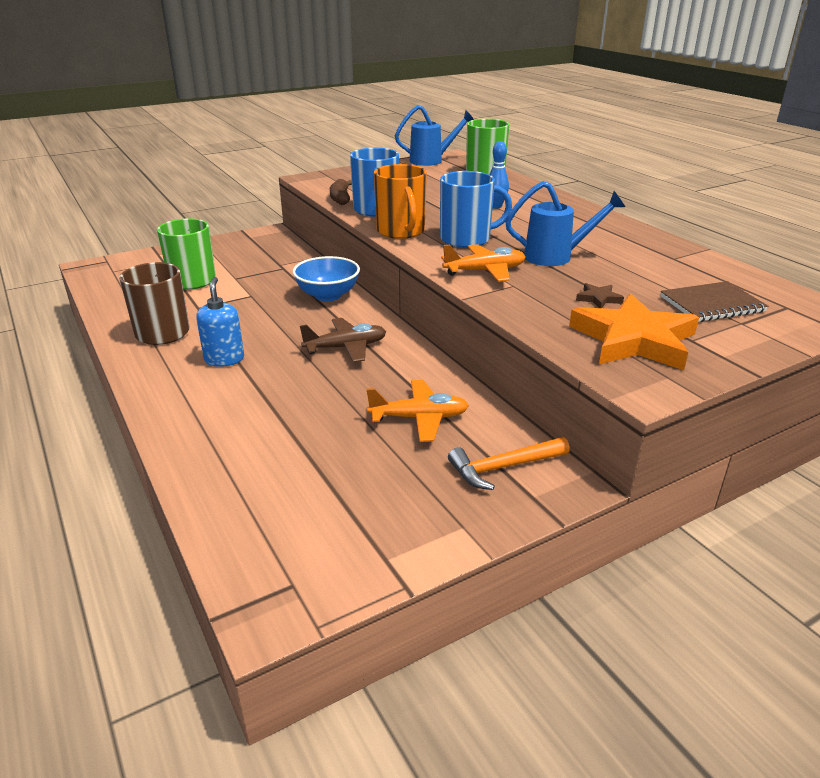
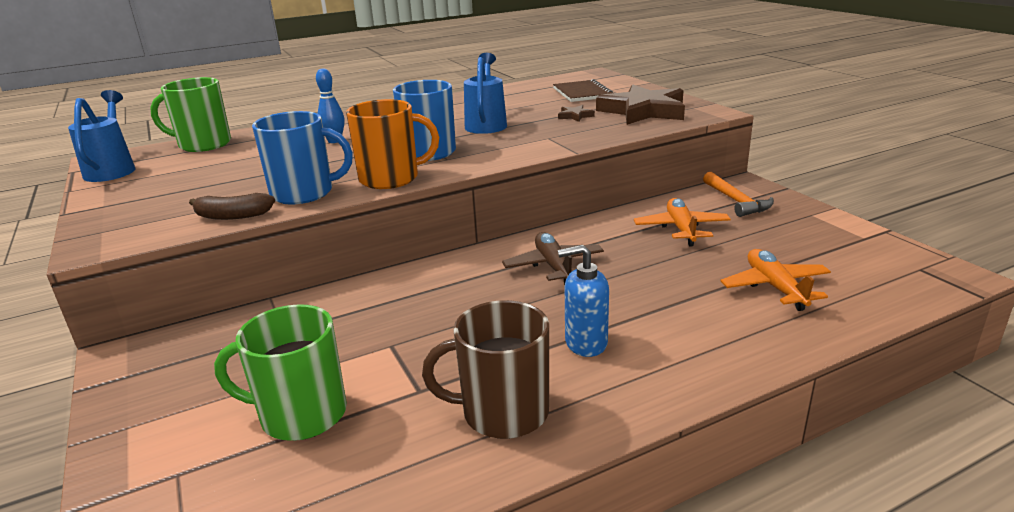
camera: 85 degrees left, 5 degrees down
blue bowl [292,256,360,301] -> none
orange plane [441,244,525,282] -> orange plane moved to [721,249,831,311]
orange star [569,293,699,370] -> brown star [596,84,685,125]

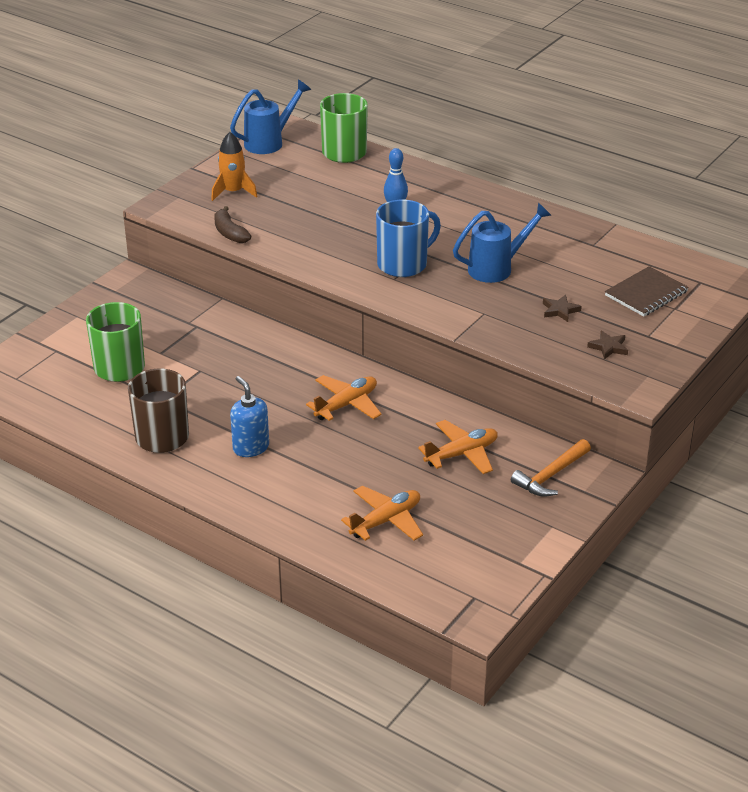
camera: 60 degrees right, 10 degrees up
blue mug [252,111,353,204] -> none
orange mug [346,99,439,189] -> none
brown plane [502,232,604,285] -> orange plane [306,375,382,421]
brown star [596,84,685,125] -> brown star [587,331,628,359], size x0.40
none -> orange rocket [211,132,257,201]

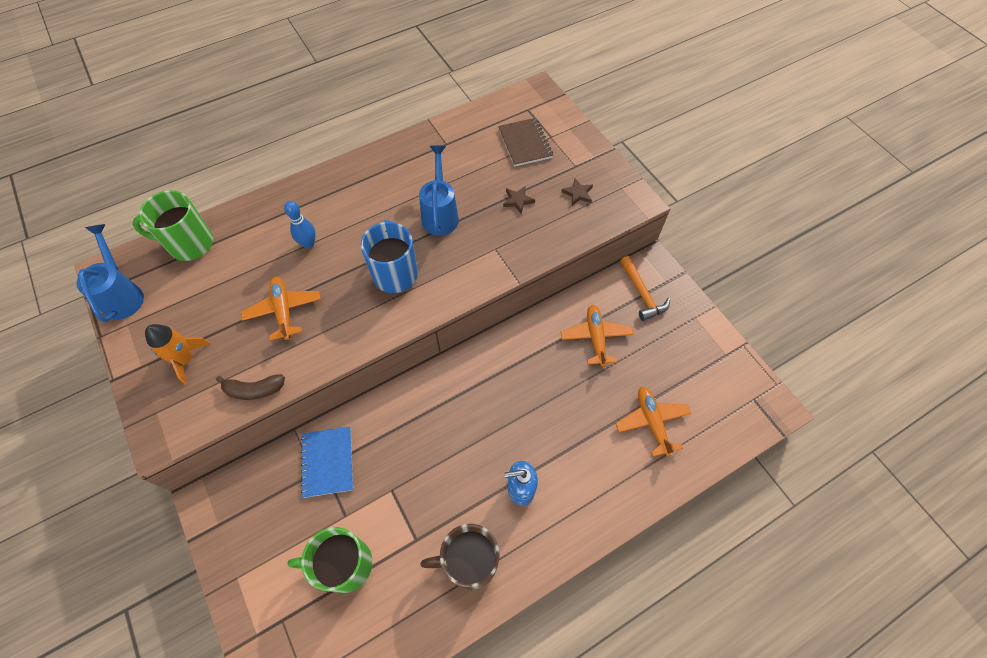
camera: 65 degrees left, 25 degrees up
orange plane [306,375,382,421] -> orange plane moved to [241,277,321,341]
none -> blue notebook [301,427,353,498]

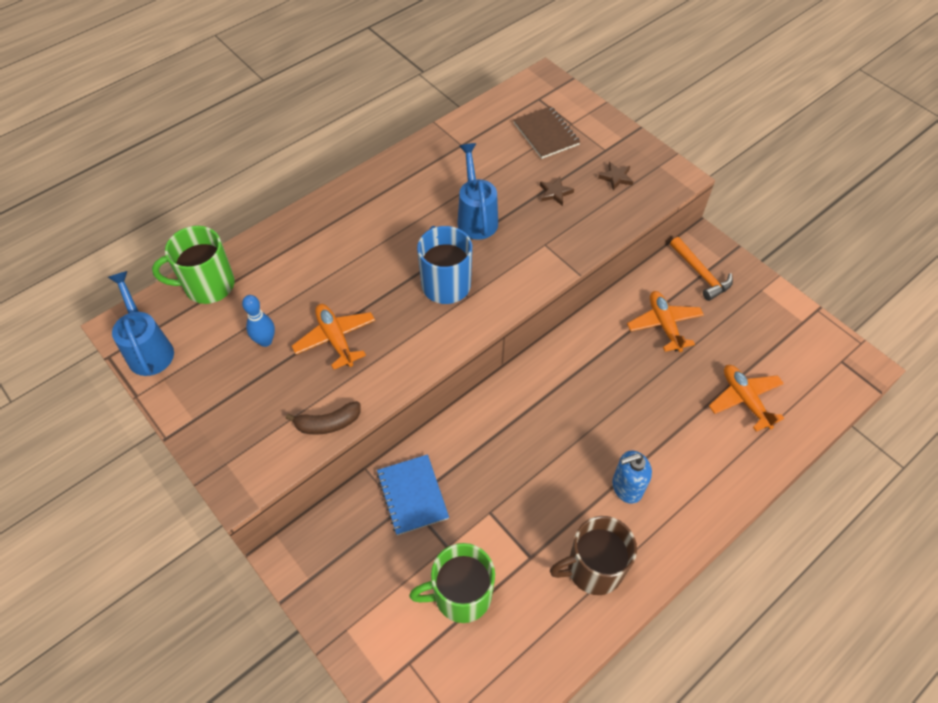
camera: 10 degrees left, 5 degrees down
orange rocket [145,324,211,385] -> none
blue bowling pin [284,201,316,248] -> blue bowling pin moved to [242,295,275,347]

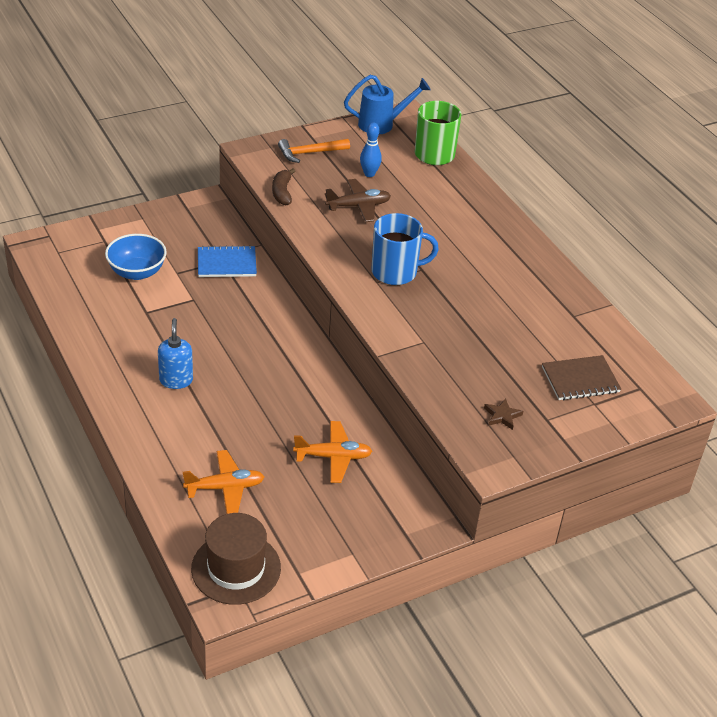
camera: 100 degrees right, 15 degrees down
orange plane [292,304,375,370] -> brown plane [325,179,391,222]
green mug [409,543,495,623] -> blue bowl [105,234,167,280]
blue watering can [457,143,498,240] -> none
brown star [540,177,574,206] -> none
brown mug [550,516,637,595] -> none
orange hammer [670,237,733,301] -> orange hammer moved to [278,139,350,163]
none -> brown hat [191,513,281,605]

